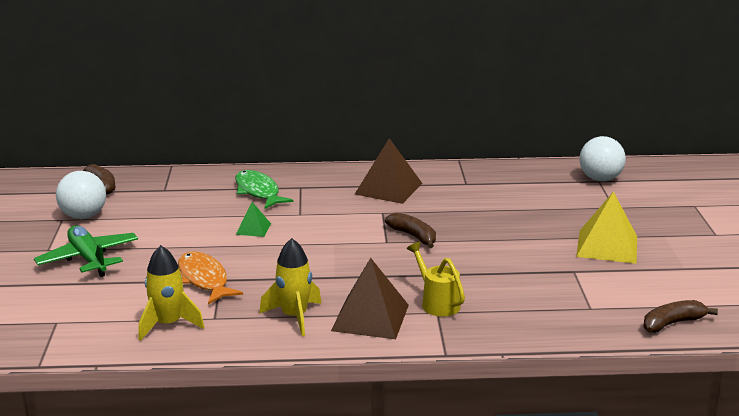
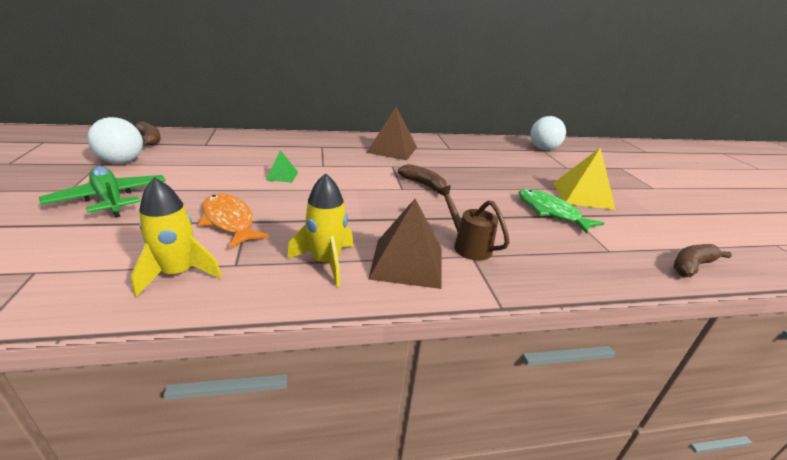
camera: 10 degrees left, 5 degrees up
green fish [235,170,293,209] -> green fish moved to [518,189,605,234]
yellow watering can [407,242,465,317] -> brown watering can [437,185,510,261]

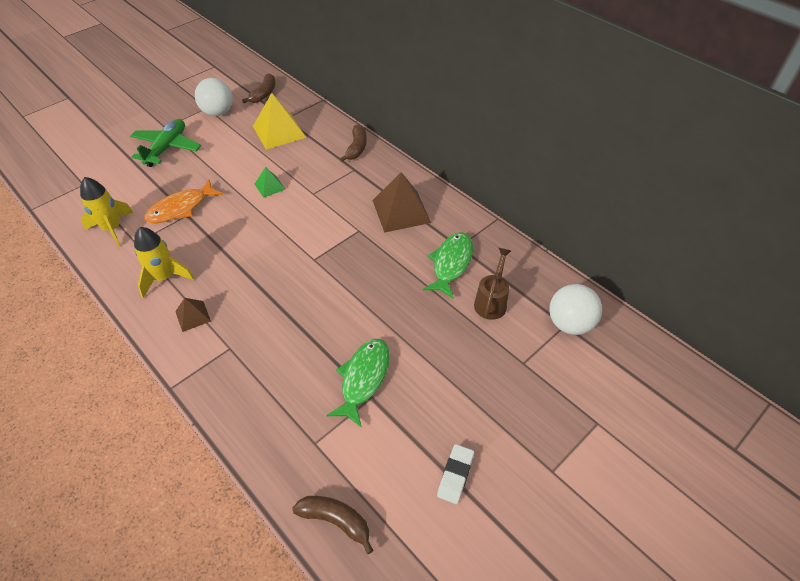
camera: 60 degrees right, 20 degrees up
orange fish [198,193,270,249] -> orange fish turned 150 degrees counterclockwise [144,180,223,223]
brown pyramid [368,199,441,289] -> brown pyramid [175,298,211,332], size x0.52
brown banana [398,164,447,191] -> brown banana moved to [340,125,367,162]
brown watering can [437,185,510,261] -> brown watering can moved to [474,248,511,320]
yellow pyramid [553,148,616,210] -> yellow pyramid moved to [253,93,306,150]
none -> green fish [423,232,473,299]
none -> white eraser [437,444,474,504]

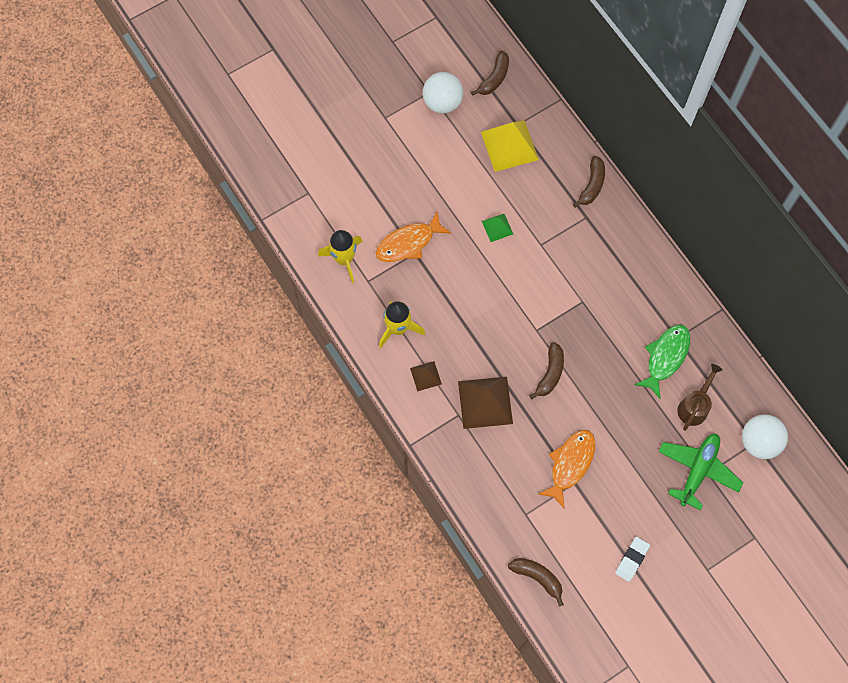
camera: 10 degrees right, 20 degrees up
green plane [130,119,201,167] -> green plane moved to [658,434,743,510]
green fish [327,339,390,428] -> orange fish [538,430,595,509]
brown pyramid [372,172,431,233] -> brown pyramid moved to [458,377,513,429]
none -> brown banana [529,342,564,399]

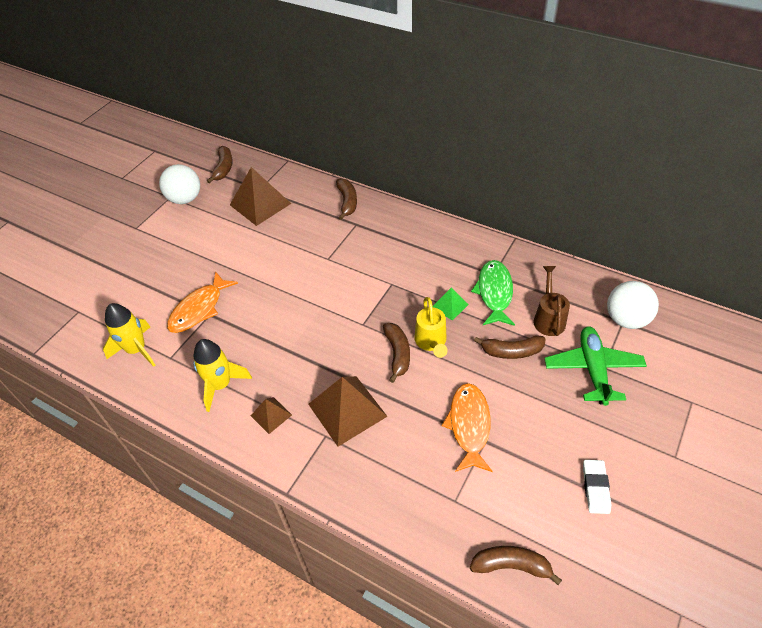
camera: 25 degrees left, 20 degrees down
yellow pyramid [481,120,539,172] -> brown pyramid [230,167,291,226]
green pyramid [482,214,513,242] -> green pyramid moved to [433,288,469,321]
none -> yellow watering can [414,297,448,358]
none -> brown banana [474,336,546,359]

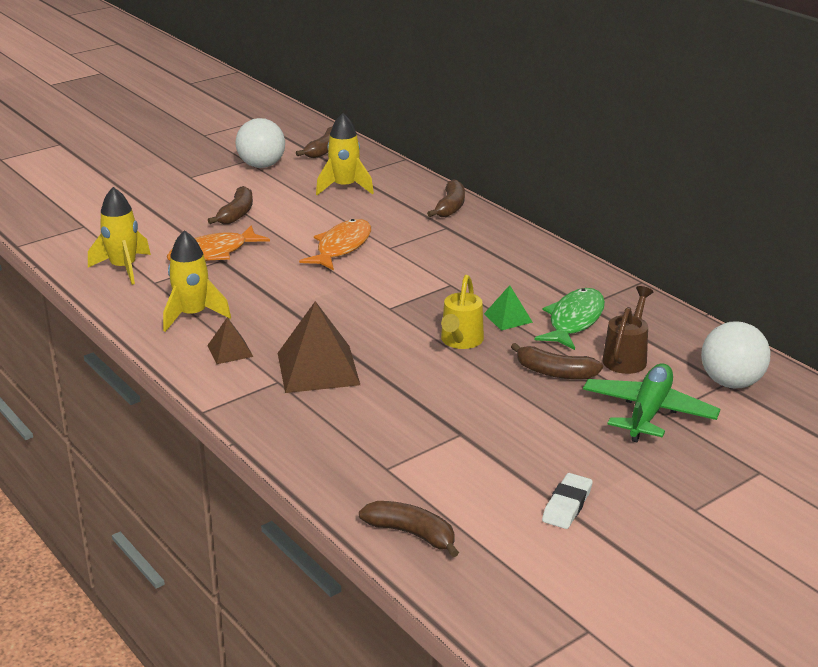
camera: 20 degrees right, 20 degrees down
brown pyramid [230,167,291,226] -> yellow rocket [316,113,374,195]
brown banana [383,323,410,383] -> brown banana moved to [208,186,253,224]
orange fish [442,383,493,472] -> orange fish moved to [299,219,371,271]

